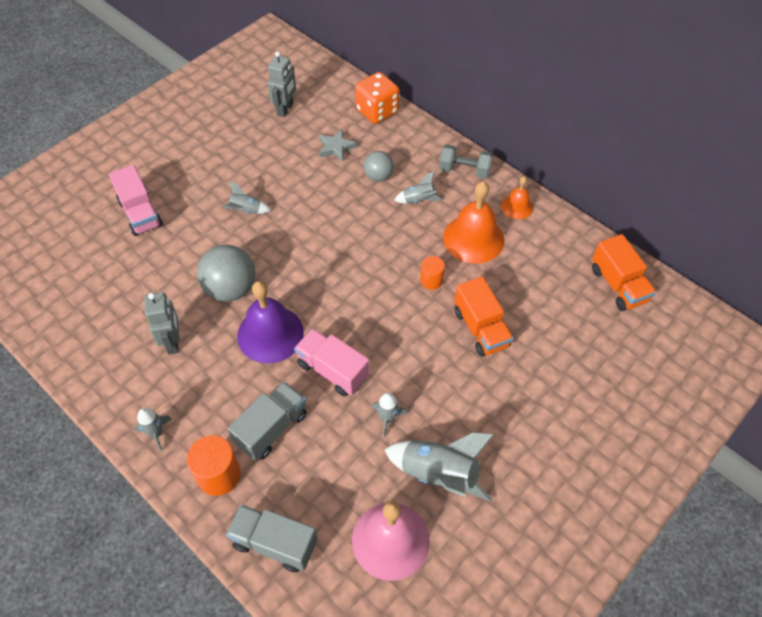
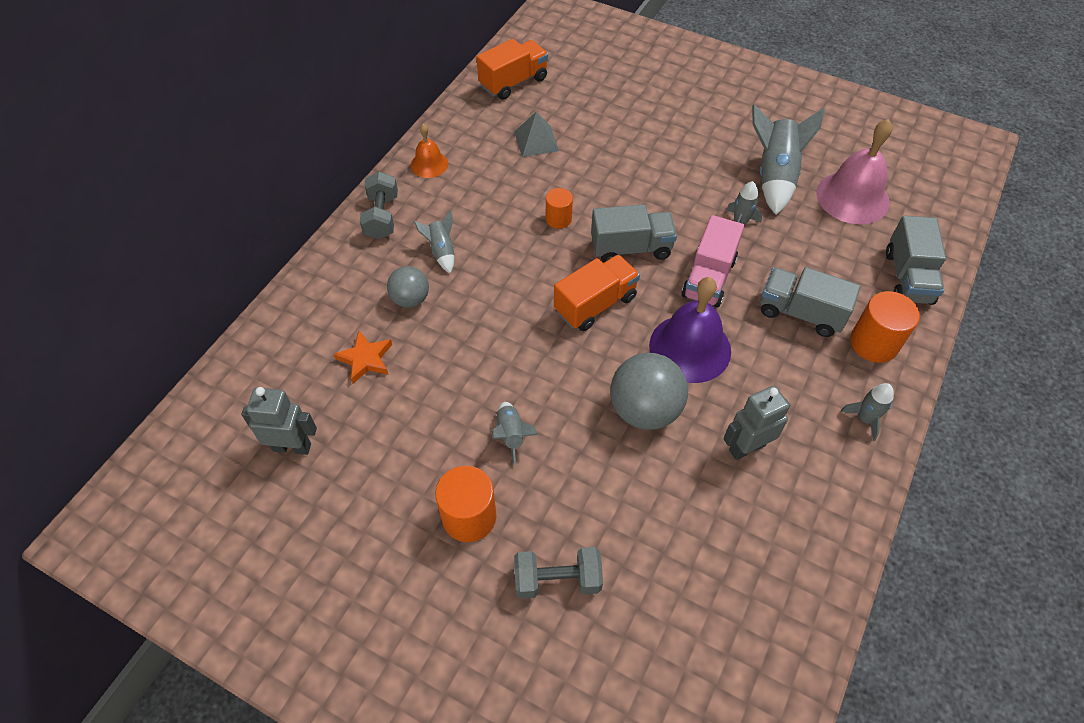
camera: 105 degrees left, 0 degrees up
pink truck [109,165,163,236] -> grey dumbbell [514,547,603,599]
grey star [319,129,357,162] -> orange star [334,330,392,384]
orange dice [355,72,399,124] -> none
orange bell [443,181,505,264] -> none
orange truck [454,276,513,357] -> orange truck moved to [554,255,640,331]
none -> orange cylinder [435,466,496,542]
none -> grey pyramid [514,112,559,157]
none -> grey truck [591,204,677,263]

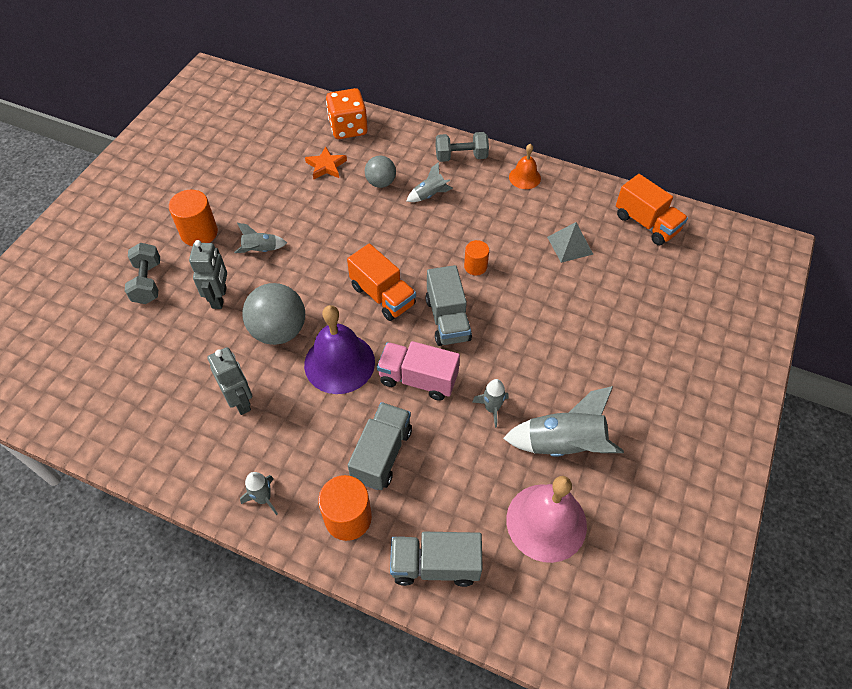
camera: 85 degrees right, 0 degrees up
grey robot [241,387,317,455] -> grey robot moved to [189,240,227,309]
none -> orange dice [326,88,368,139]

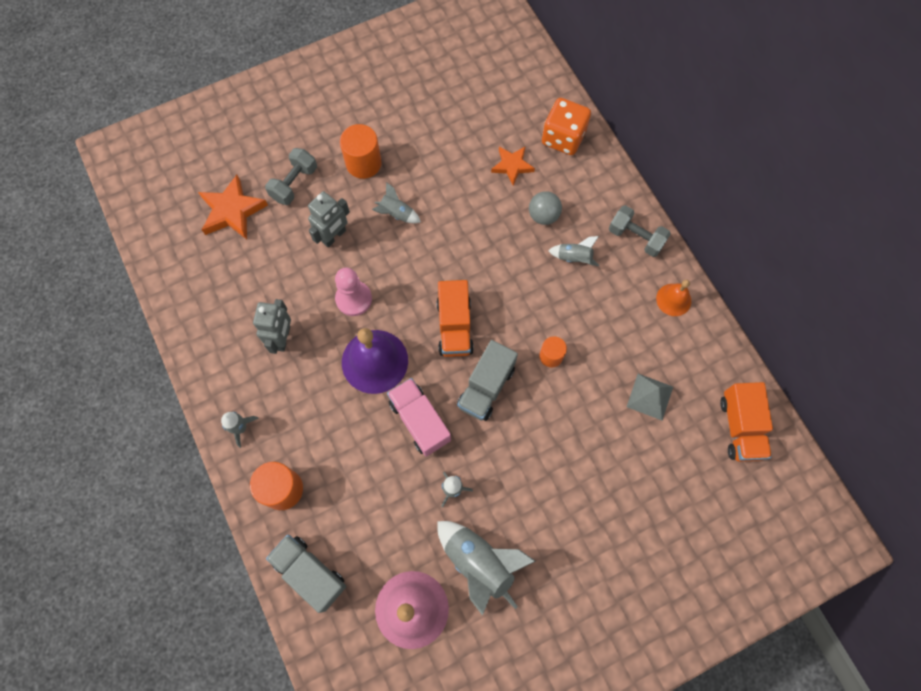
camera: 40 degrees right, 15 degrees up
grey ball [242,283,305,345] -> pink pawn [335,268,372,316]
grey truck [348,402,412,490] -> none
none -> orange star [198,175,268,239]

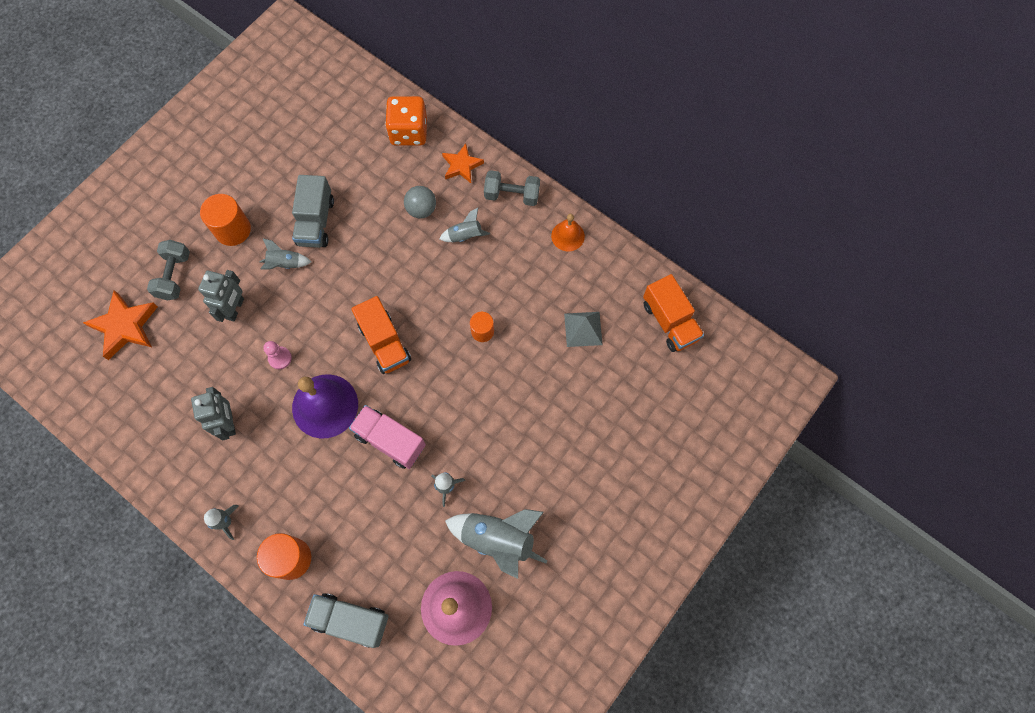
camera: 25 degrees left, 0 degrees up
pink pawn [335,268,372,316] -> pink pawn [263,341,292,369], size x0.64
grey truck [457,340,518,421] -> grey truck moved to [292,175,334,248]
orange star [491,146,535,186] -> orange star moved to [442,144,484,183]

